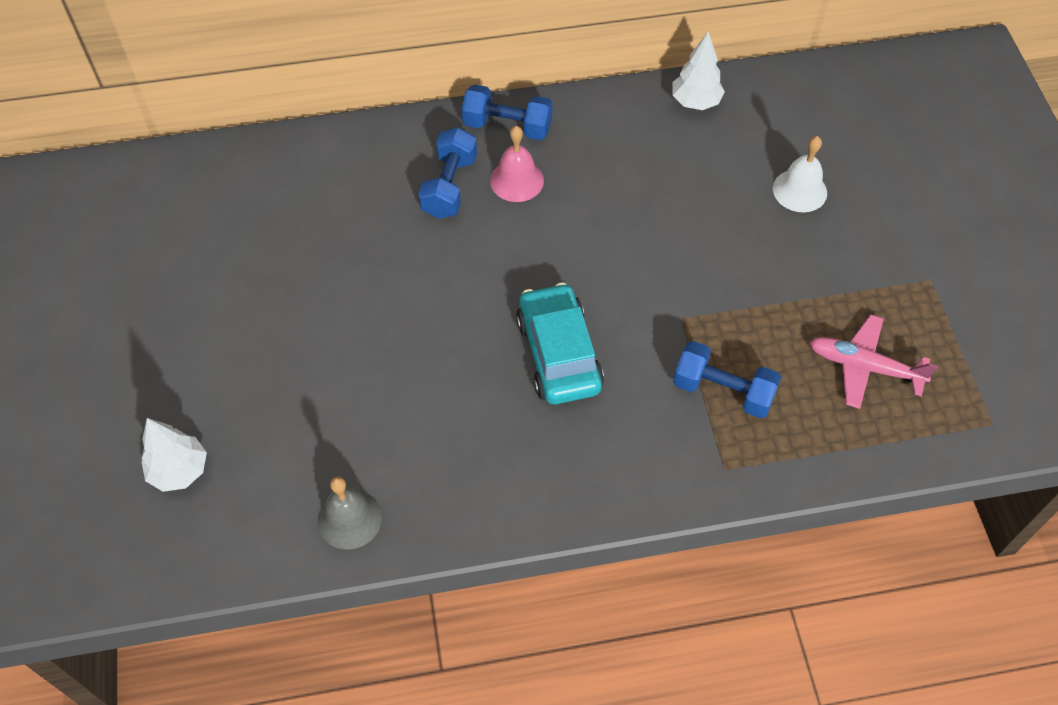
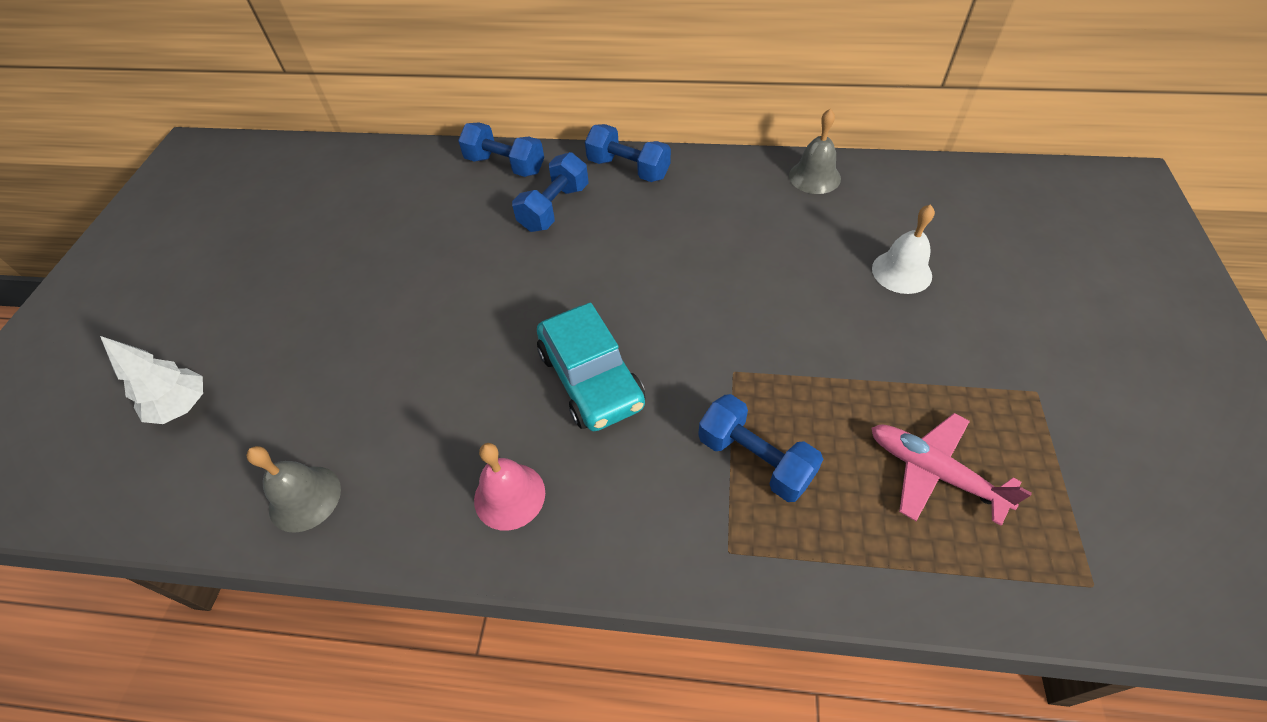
camera: 20 degrees right, 5 degrees down
pink bell [490,126,544,202] -> pink bell moved to [474,443,545,531]
turquoise car [516,282,604,404] -> turquoise car turned 150 degrees clockwise [537,303,645,431]
white tree [672,32,725,110] -> grey bell [789,108,841,194]
none -> blue dumbbell [458,122,544,177]

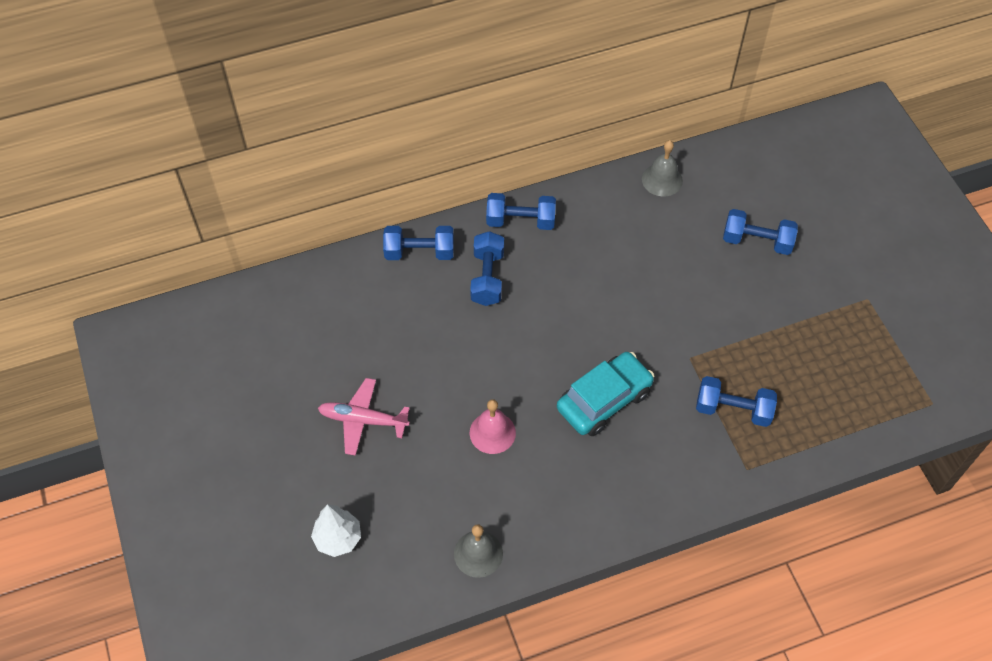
camera: 30 degrees left, 5 degrees up
pink bell [474,443,545,531] -> pink bell moved to [470,399,516,454]
turquoise car [537,303,645,431] -> turquoise car turned 75 degrees counterclockwise [557,352,654,436]
pink plane [871,413,1032,526] -> pink plane moved to [318,378,410,456]
white bell [872,204,935,294] -> blue dumbbell [723,209,798,255]

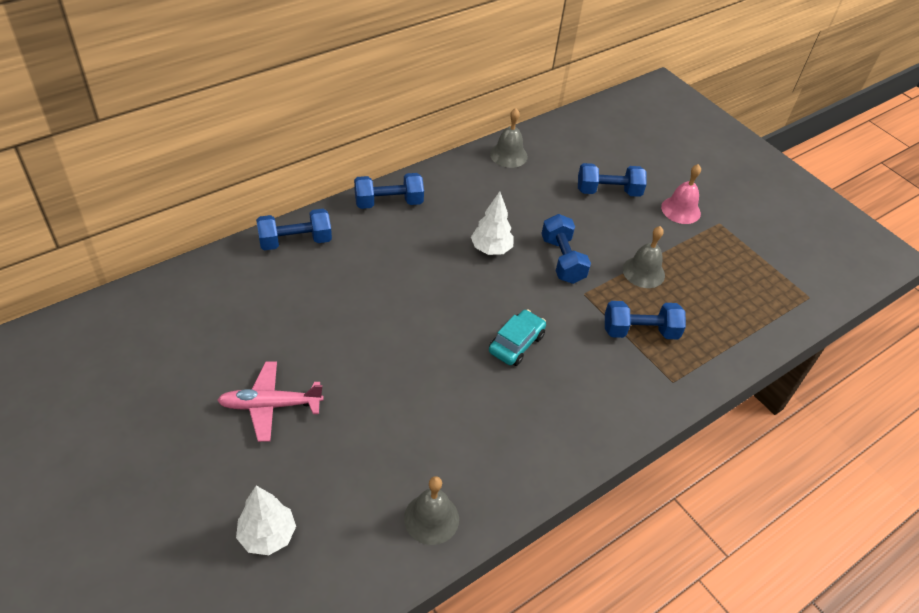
camera: 20 degrees left, 10 degrees down
blue dumbbell [470,231,504,306] -> blue dumbbell moved to [541,214,591,284]
pink bell [470,399,516,454] -> pink bell moved to [661,164,701,224]
turquoise car [557,352,654,436] -> turquoise car [489,309,546,366], size x0.66
none -> white tree [471,191,514,255]
none -> grey bell [623,226,665,288]

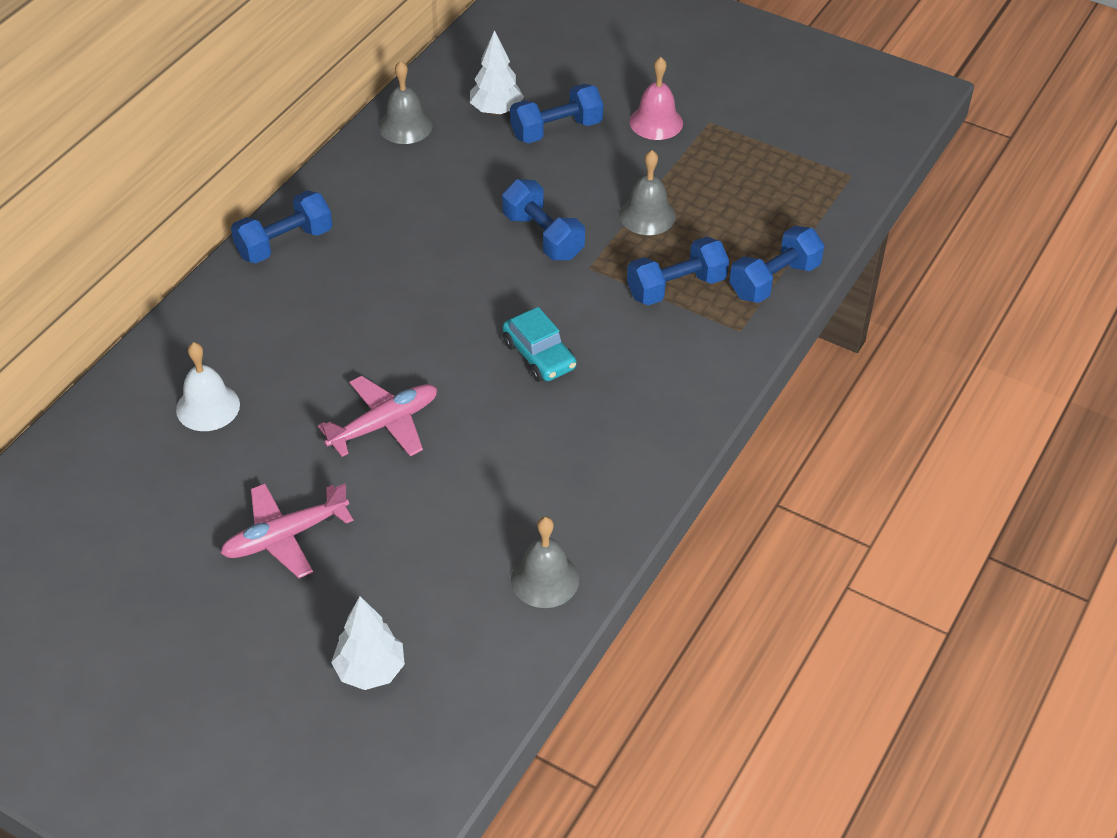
camera: 20 degrees left, 0 degrees up
blue dumbbell [256,209,332,250] -> blue dumbbell moved to [729,226,825,303]
white tree [471,191,514,255] -> white tree moved to [470,30,524,115]
turquoise car [489,309,546,366] -> turquoise car turned 135 degrees clockwise [503,307,576,382]
none -> white bell [176,342,240,431]
none -> pink plane [318,376,437,457]

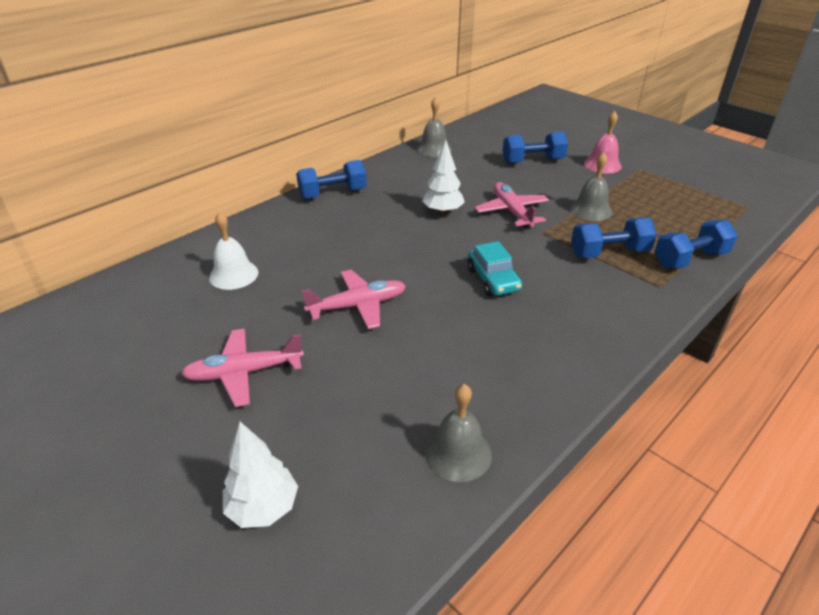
camera: 15 degrees right, 10 degrees down
white tree [470,30,524,115] -> white tree moved to [422,140,465,215]
blue dumbbell [502,179,585,260] -> pink plane [475,182,549,228]

